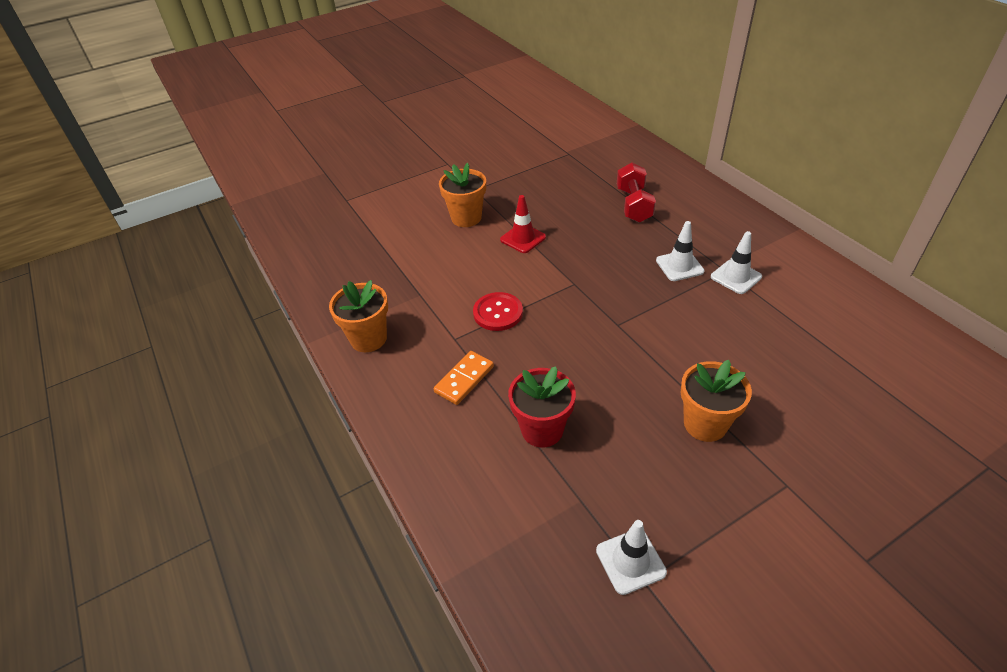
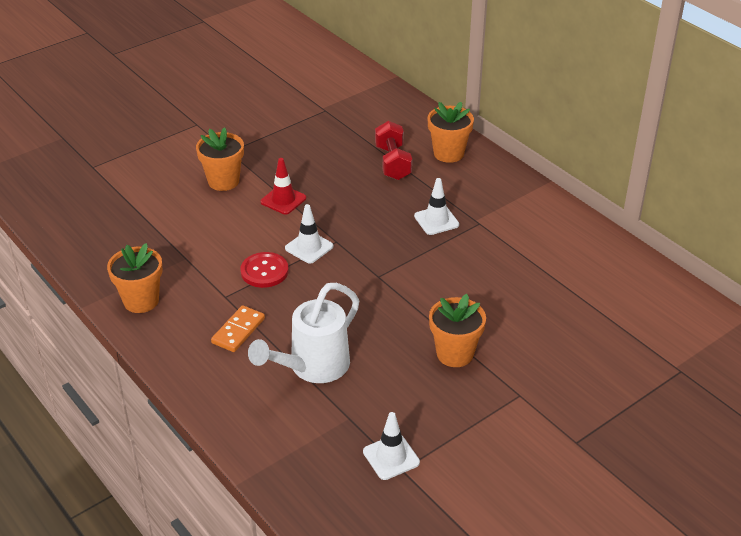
camera: 10 degrees left, 5 degrees down
red flower pot [508,366,576,447] -> white watering can [248,283,359,383]
white traffic cone [711,231,762,294] -> white traffic cone moved to [285,204,333,264]
none -> orange flower pot [427,102,474,163]

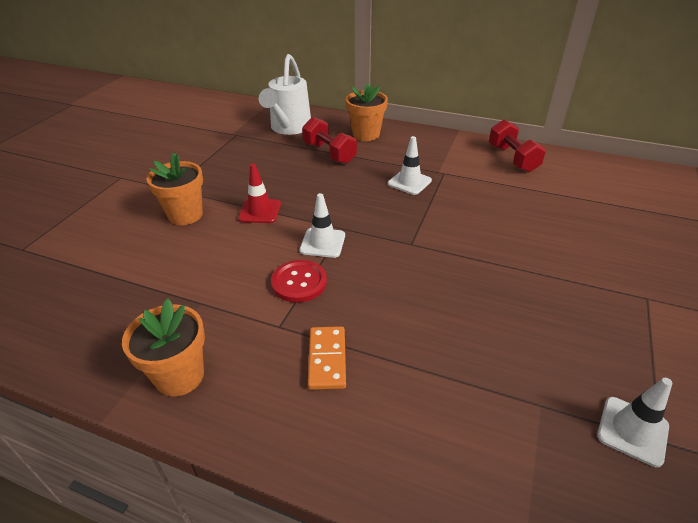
camera: 30 degrees left, 0 degrees up
white watering can [248,283,359,383] -> white watering can moved to [259,54,311,135]
orange flower pot [429,294,486,367] -> none
none -> red dumbbell [489,119,546,173]

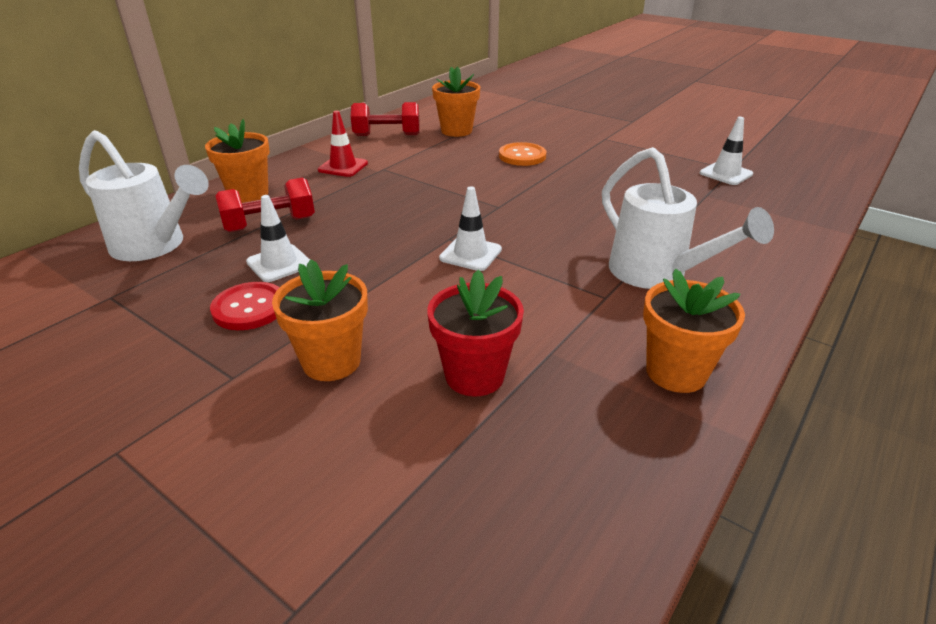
camera: 75 degrees left, 5 degrees down
red traffic cone [238,164,281,223] -> red traffic cone moved to [318,111,368,177]
red button [271,260,327,302] -> red button moved to [210,282,280,330]
orange domino [308,326,346,390] -> white watering can [602,147,774,289]
white traffic cone [388,136,432,195] -> white traffic cone moved to [246,195,310,282]
none -> red flower pot [427,270,524,397]
none -> orange flower pot [432,66,480,137]
none -> orange button [499,142,547,166]

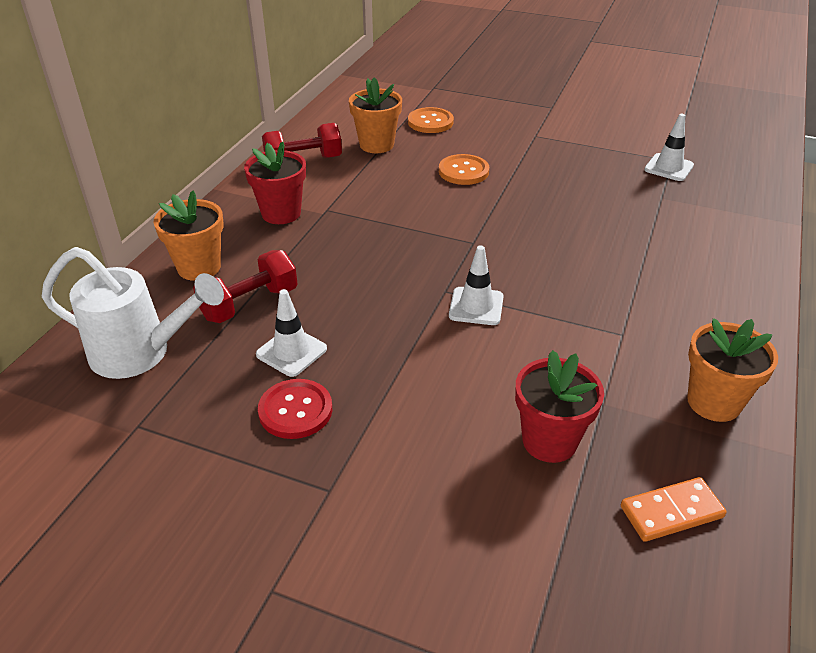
camera: 15 degrees left, 5 degrees up
orange flower pot [272,259,368,381] -> none
red traffic cone [318,111,368,177] -> red flower pot [244,141,306,224]
white watering can [602,147,774,289] -> none
none -> orange button [408,107,454,133]
none -> orange domino [621,477,727,542]

